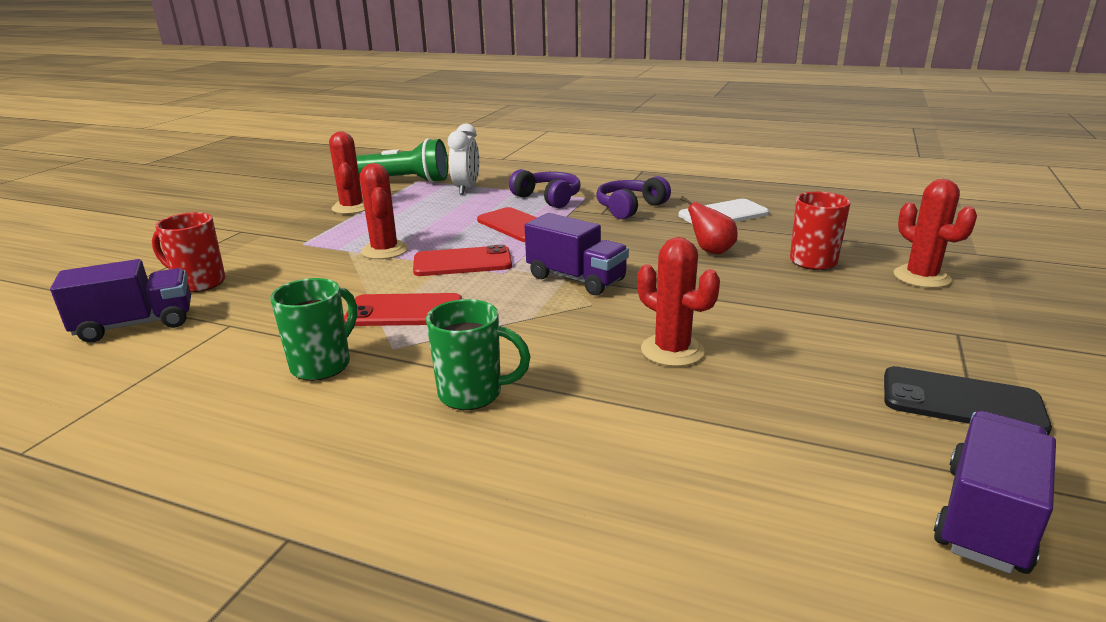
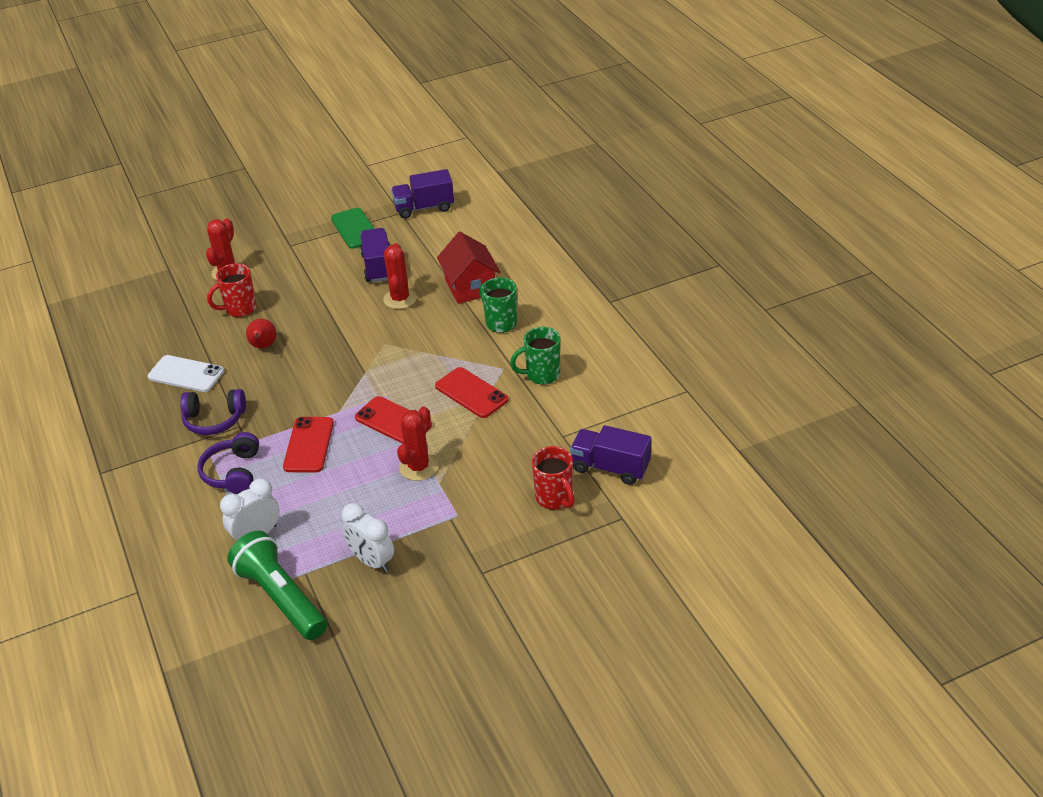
camera: 135 degrees left, 15 degrees up
red cactus [329,132,365,214] -> white clock [342,503,394,572]
purple truck [525,213,629,295] -> purple truck moved to [360,228,390,283]
black phone [884,366,1052,435] -> green phone [331,208,374,249]
none -> red house [437,232,501,304]

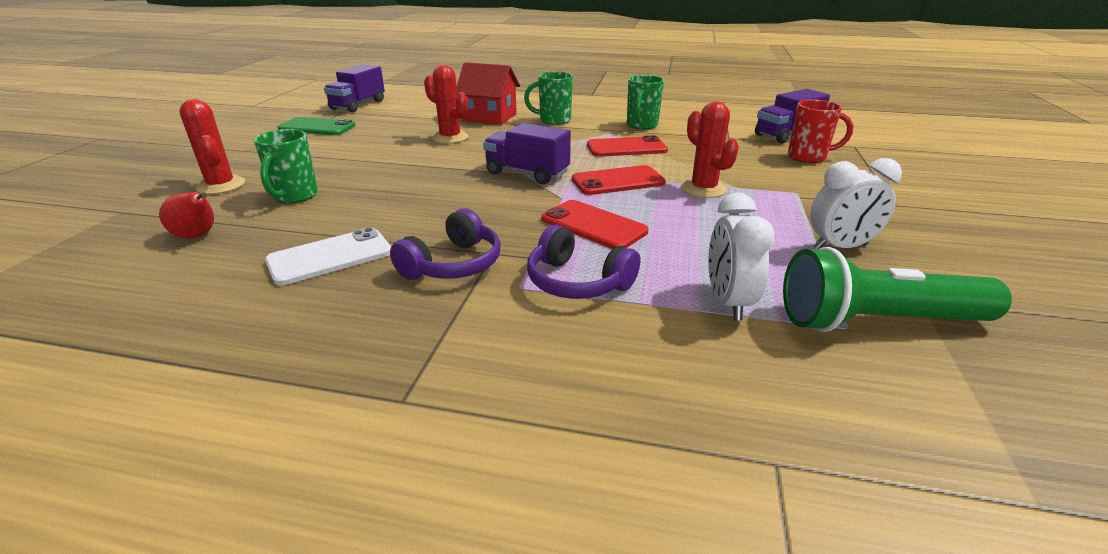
camera: 55 degrees left, 10 degrees down
red mug [207,263,257,317] -> green mug [254,129,318,203]
red pear [246,319,277,349] -> red pear moved to [159,192,214,238]
purple truck [360,228,390,283] -> purple truck moved to [483,123,571,184]

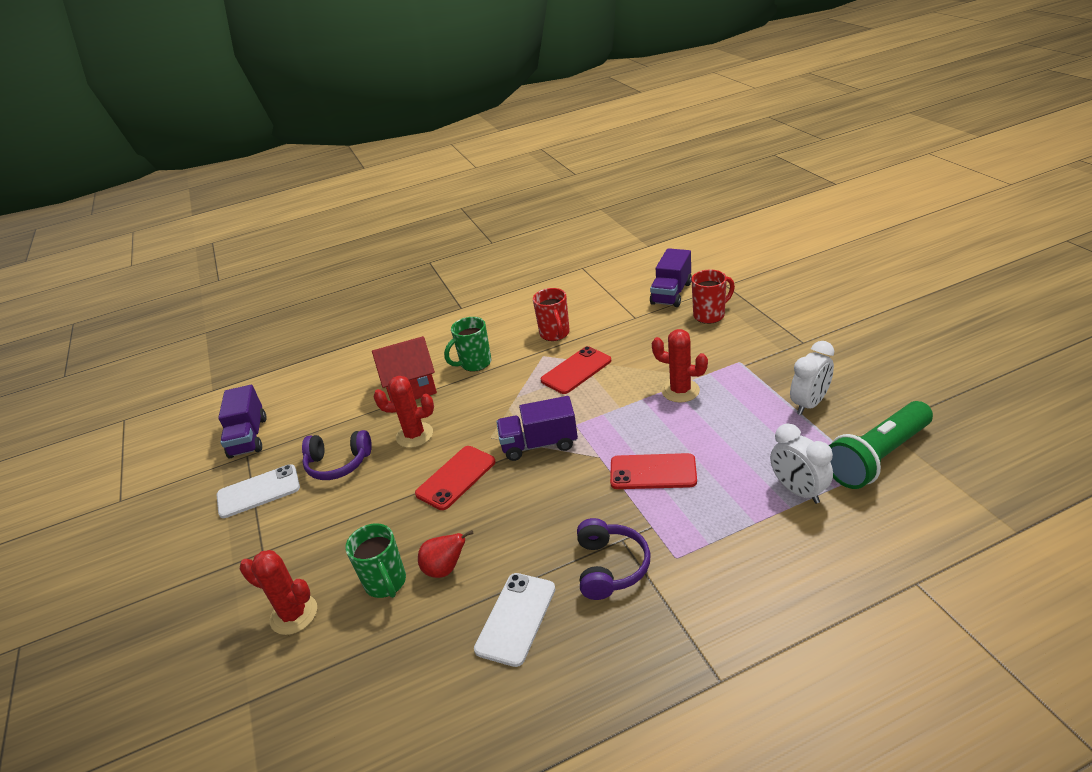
camera: 30 degrees left, 5 degrees up
red pear [159,192,214,238] -> red pear moved to [418,530,474,578]
green phone [278,117,356,135] -> white phone [217,464,300,518]
purple headphones [527,225,640,299] -> purple headphones moved to [302,430,372,480]
red phone [572,165,666,195] -> red phone moved to [415,446,496,510]
green mug [627,75,664,129] -> red mug [533,288,570,341]

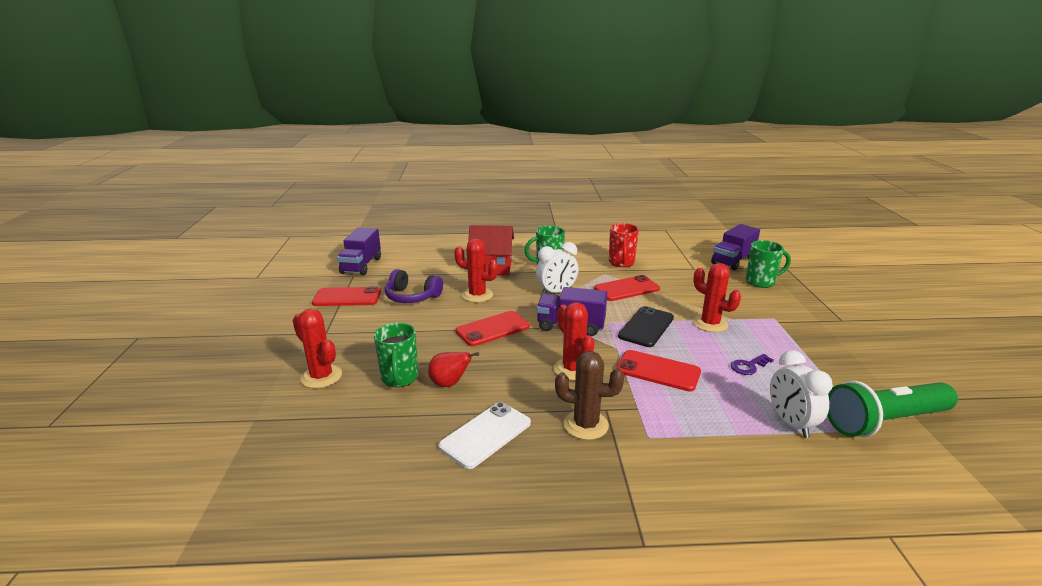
camera: 15 degrees right, 10 degrees down
white phone [217,464,300,518] -> red phone [312,286,381,306]
purple headphones [577,518,650,600] -> brown cactus [555,351,624,440]
red mug [691,270,735,324] -> green mug [746,240,791,288]
white clock [790,341,834,415] -> white clock moved to [536,242,579,295]
none -> red cactus [554,302,594,381]
none -> black phone [618,306,674,347]
none -> purple key [731,354,774,375]

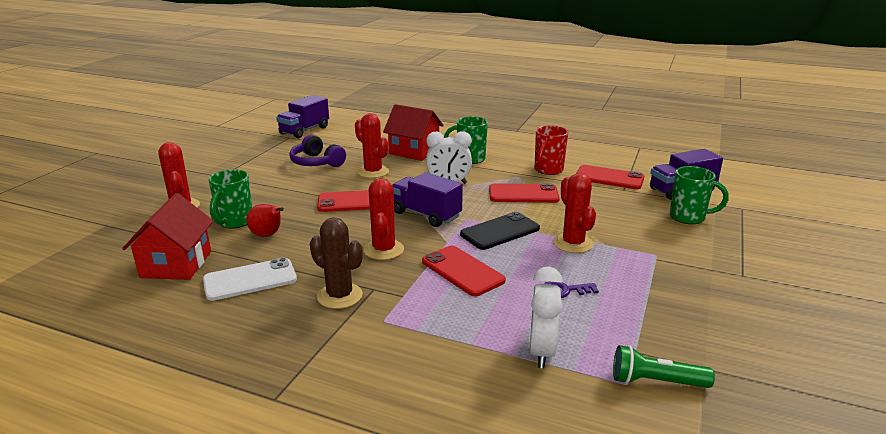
camera: 25 degrees right, 0 degrees up
red phone [312,286,381,306] -> red phone moved to [576,165,644,189]
green flashlight [827,381,958,437] -> green flashlight [613,345,715,388], size x0.57
none -> red house [122,193,213,280]

